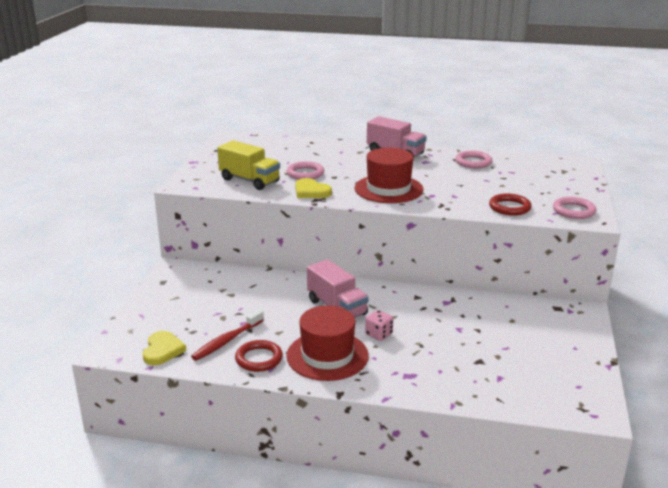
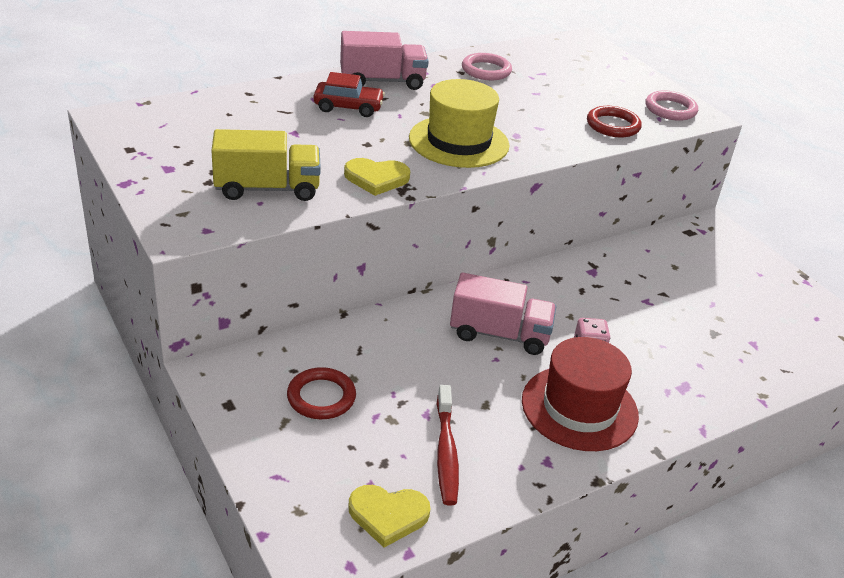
camera: 45 degrees left, 10 degrees up
yellow heart [143,331,186,365] -> yellow heart turned 135 degrees clockwise [348,485,431,548]
red ring [235,340,283,372] -> red ring moved to [287,367,356,419]
pink ring [287,161,324,180] -> none
red hat [354,148,423,203] -> yellow hat [409,79,509,168]
none -> red car [313,72,385,117]

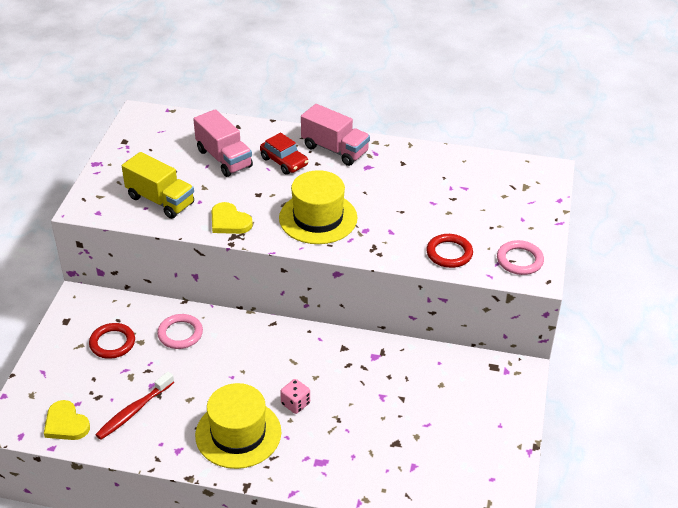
camera: 45 degrees right, 5 degrees up
pink truck [450,273,556,355] -> pink truck moved to [193,109,253,177]
pink ring [462,53,512,80] -> pink ring moved to [157,314,203,349]
red hat [522,337,639,451] -> yellow hat [195,383,281,469]

